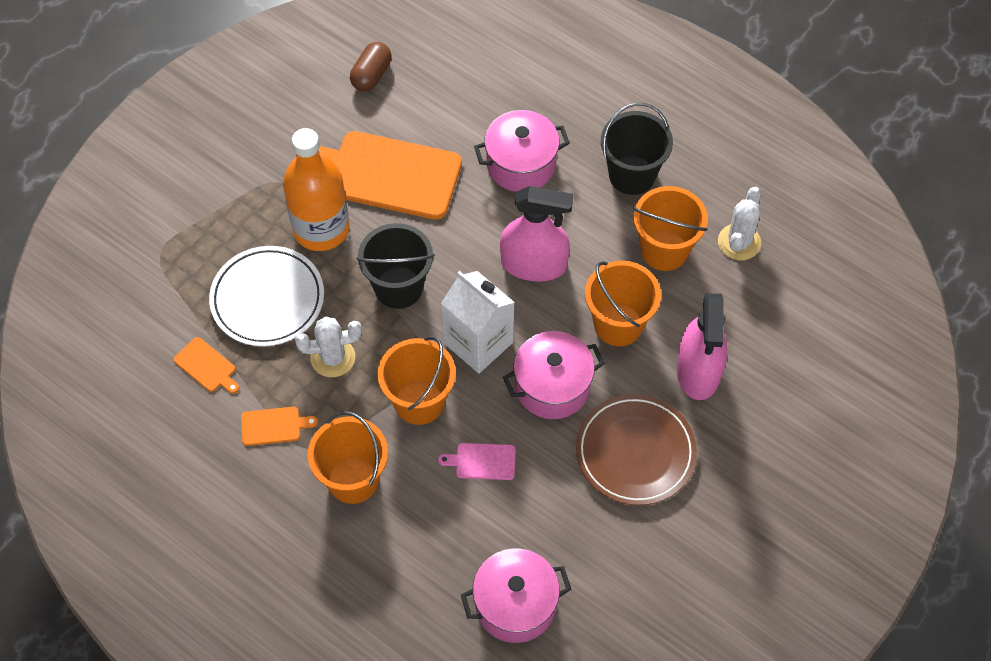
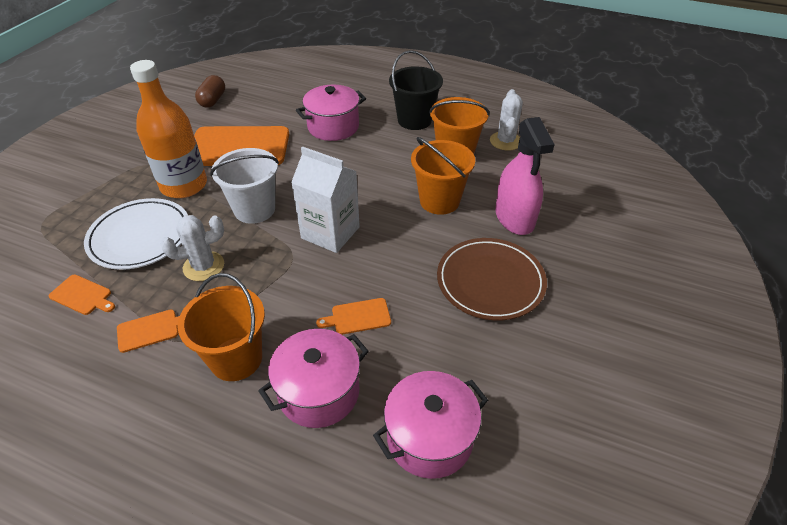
camera: 15 degrees left, 15 degrees down
black bucket [356,223,435,309] -> white bucket [210,148,279,224]
orange bucket [377,336,456,425] -> none
pink cutting board [438,443,516,480] -> orange cutting board [316,298,391,335]
pink spray bottle [500,186,574,282] -> none
pink pot [503,331,605,419] -> pink pot moved to [258,329,369,428]

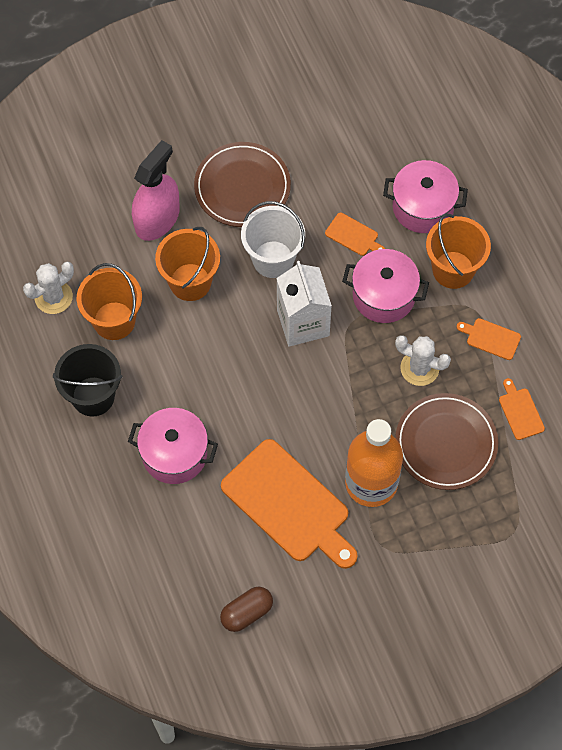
camera: 135 degrees left, 20 degrees up
white plate [84,198,188,270] -> brown plate [395,393,498,490]
white bucket [210,148,279,224] -> white bucket moved to [241,201,305,278]
pink pot [373,371,488,479] -> pink pot moved to [342,249,429,323]

